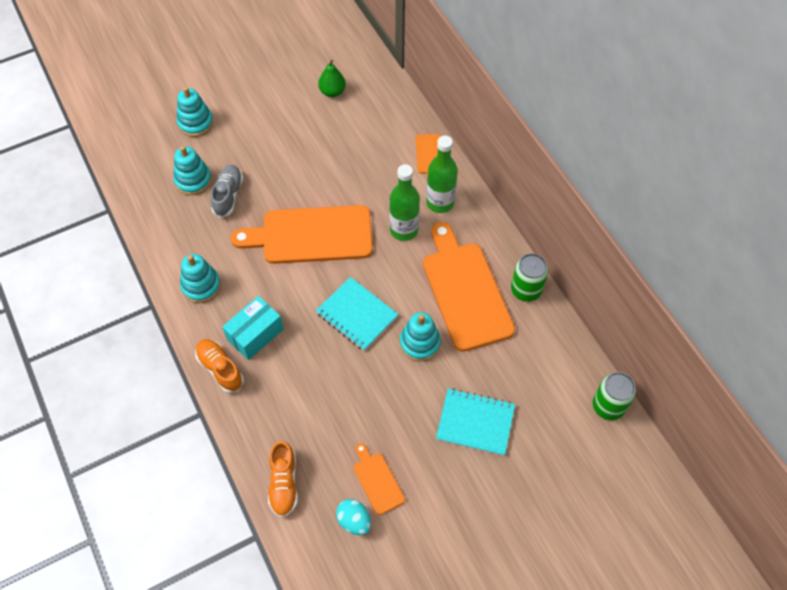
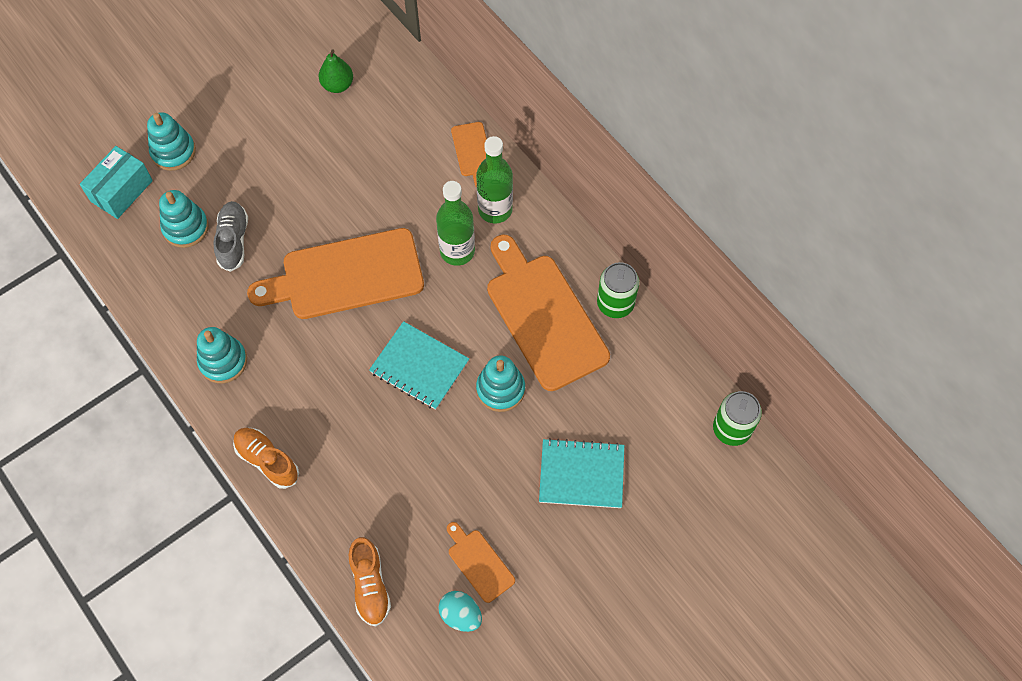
camera: 10 degrees left, 5 degrees up
turquoise box [222,296,284,360] -> turquoise box moved to [80,146,153,219]

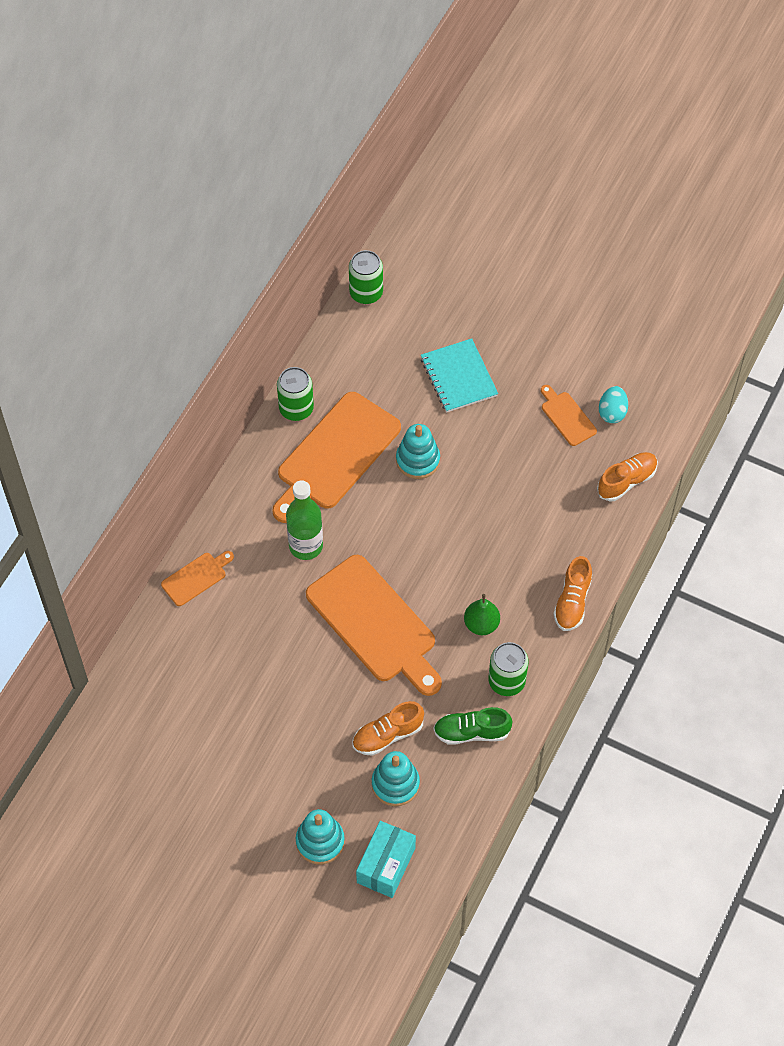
camera: 115 degrees left, 5 degrees down
turquoise box [80,146,153,219] -> turquoise box turned 75 degrees counterclockwise [356,821,416,898]
turquoise stacking toy [197,327,247,383] -> green can [488,642,529,696]
grey shoe [214,201,248,272] -> orange shoe [352,701,424,756]
green pear [319,49,353,93] -> green pear moved to [464,594,500,635]
turquoise notebook [369,321,469,410] -> none
orange cutting board [447,522,515,603] -> orange cutting board turned 120 degrees clockwise [541,385,597,446]
green bottle [476,136,513,223] -> none
none -> green shoe [433,707,513,745]

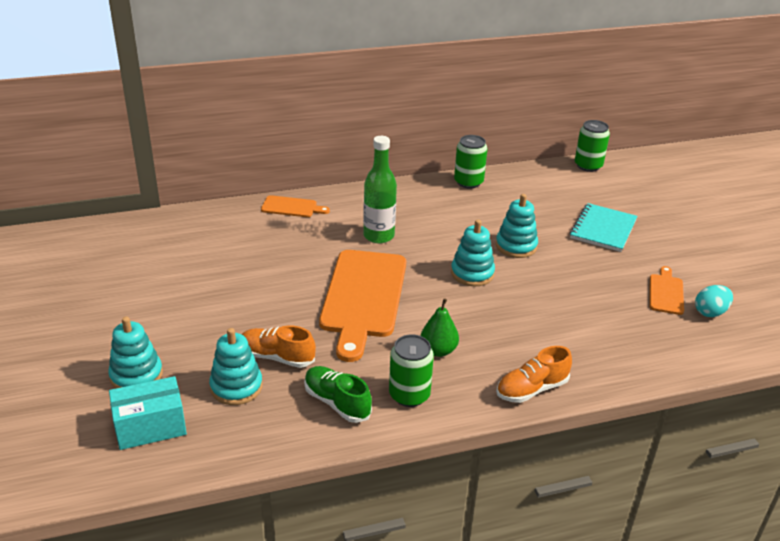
camera: 45 degrees right, 25 degrees down
orange cutting board [272,392,401,523] -> none
orange shoe [597,452,658,501] -> none
none -> turquoise stacking toy [451,220,495,286]

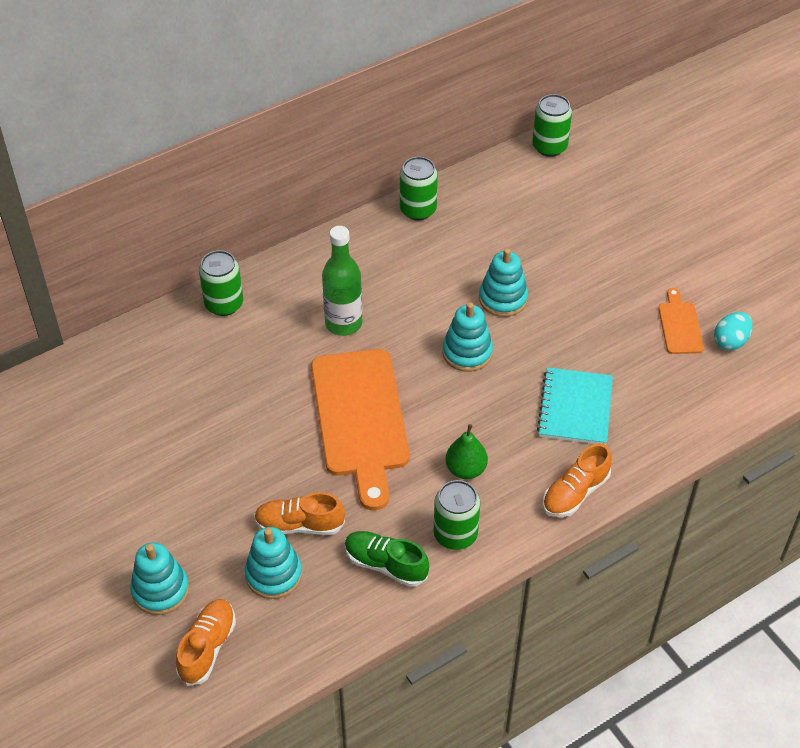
camera: 15 degrees left, 15 degrees up
turquoise box [109,376,187,450] -> orange shoe [176,599,236,686]
orange cutting board [261,195,330,217] -> green can [199,250,243,316]
turquoise notebook [570,203,637,252] -> turquoise notebook moved to [537,367,613,445]

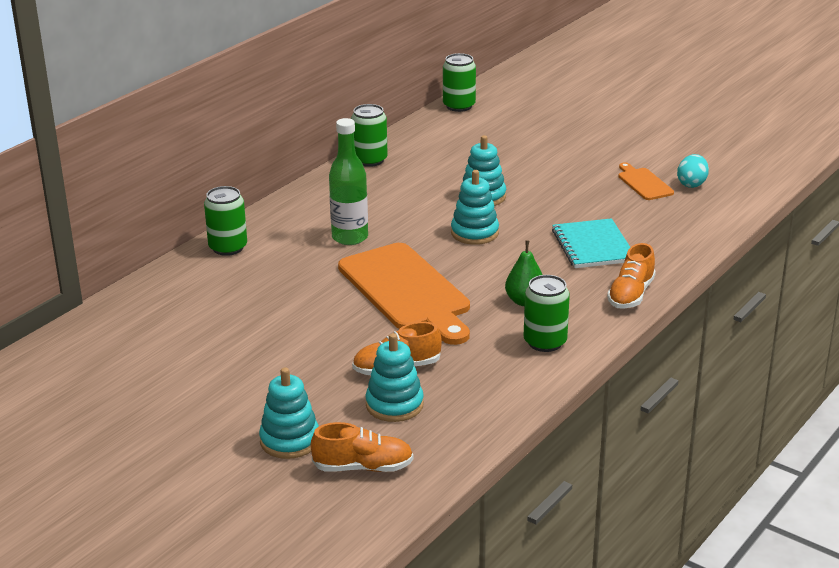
camera: 20 degrees left, 20 degrees down
orange shoe [176,599,236,686] -> orange shoe turned 90 degrees clockwise [311,422,413,472]
green shoe [345,531,429,587] -> none

